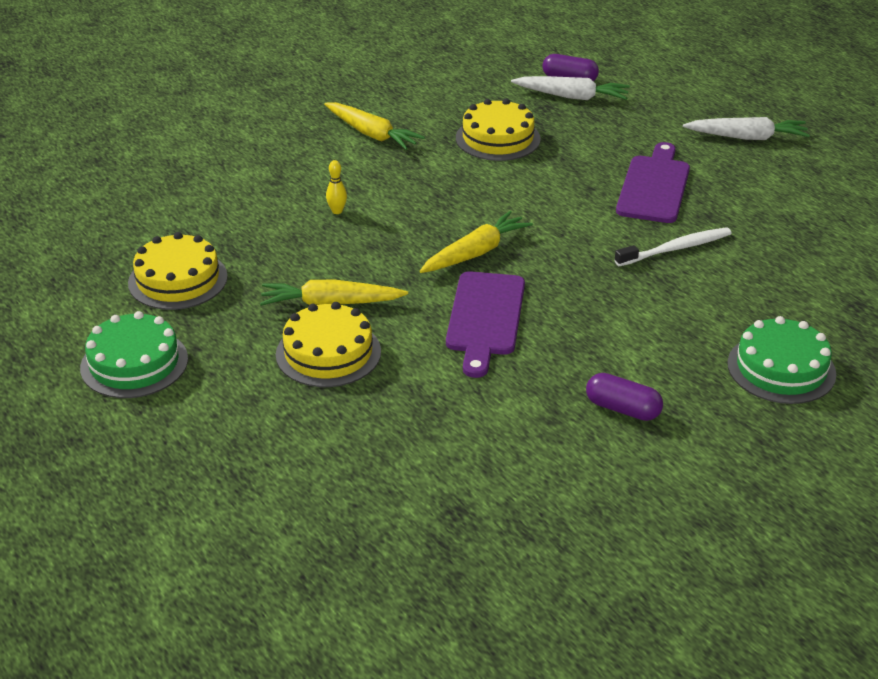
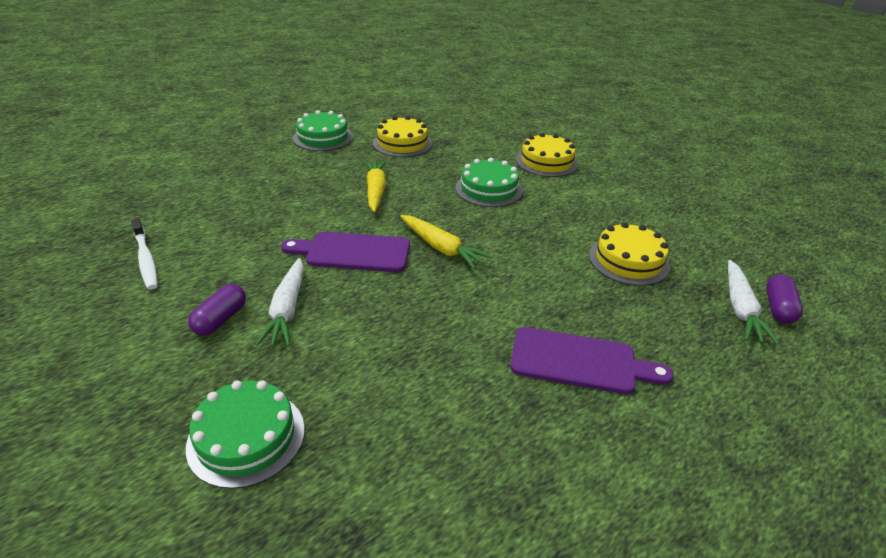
camera: 85 degrees right, 0 degrees up
yellow cake [276,302,381,387] -> yellow cake moved to [516,133,578,177]
yellow carrot [324,102,425,150] -> none
yellow bowling pin [326,160,347,214] -> green cake [455,158,523,207]
white toothbrush [615,227,732,266] -> white toothbrush moved to [131,218,157,290]
white carrot [683,117,810,140] -> white carrot moved to [255,258,304,346]

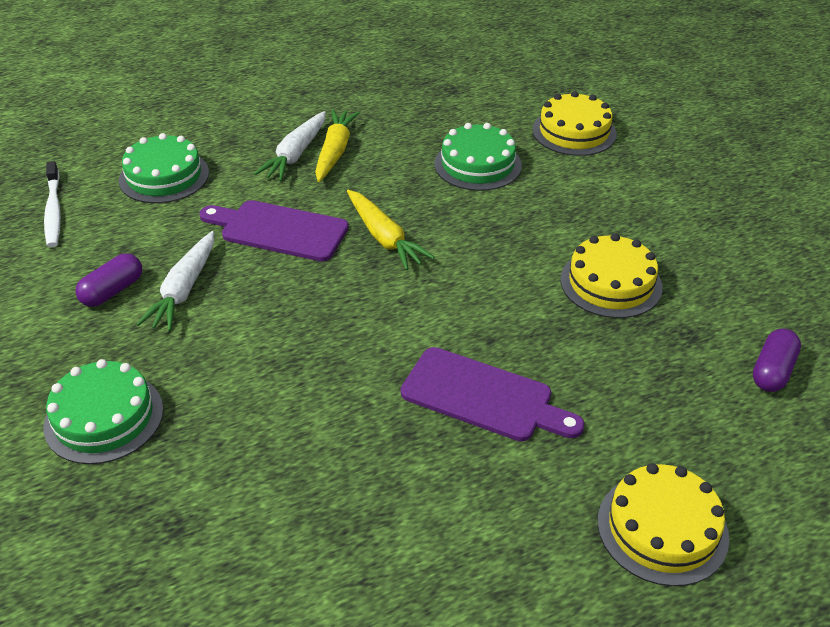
camera: 15 degrees right, 5 degrees up
green cake [293,110,353,151] -> green cake moved to [119,133,209,203]
yellow cake [373,116,432,157] -> yellow cake moved to [598,463,729,586]
white carrot [728,260,779,345] -> white carrot moved to [254,111,326,181]

